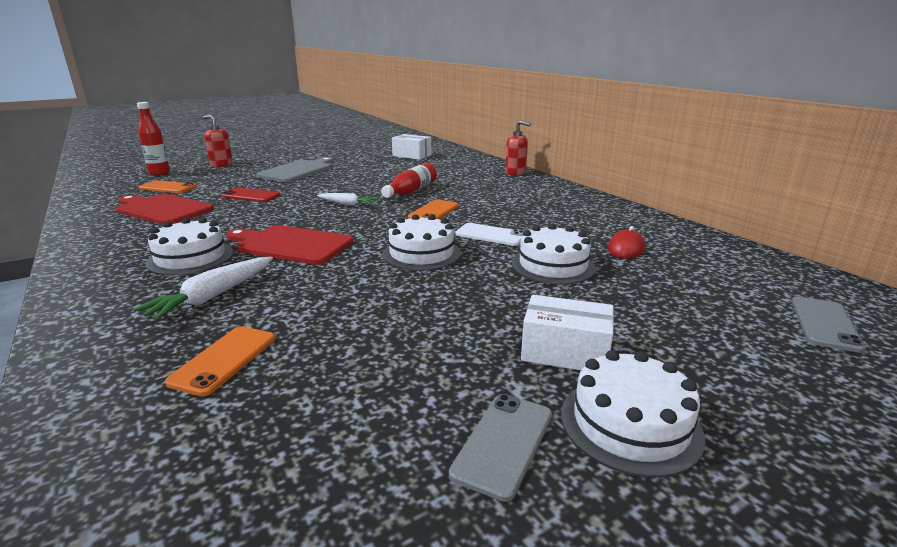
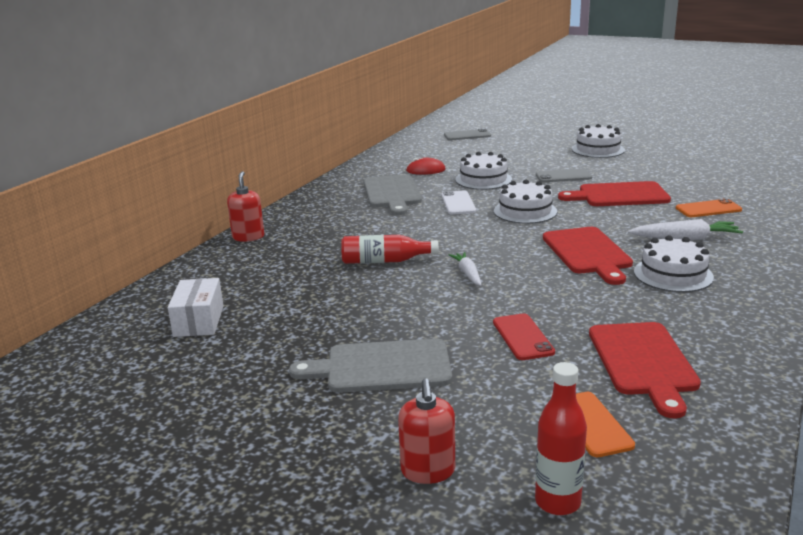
camera: 120 degrees left, 0 degrees up
orange phone [408,200,459,219] -> none
grey phone [449,394,552,502] -> grey phone moved to [536,169,592,182]
white box [521,295,614,370] -> none
none -> grey cutting board [364,174,422,215]
none -> red cutting board [558,181,671,206]

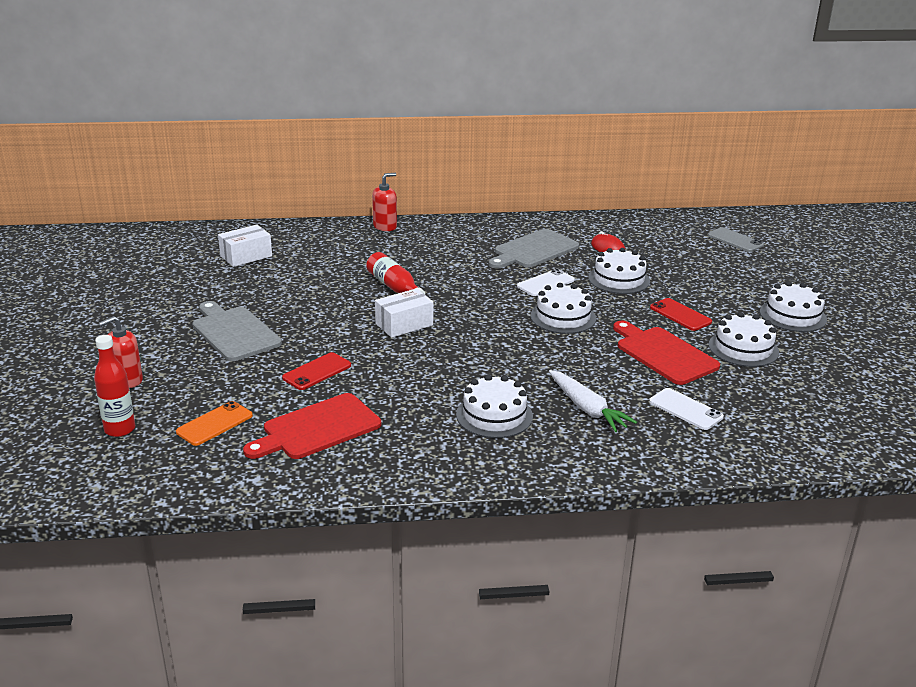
camera: 55 degrees right, 5 degrees up
white carrot [449,252,482,286] -> white box [375,289,433,338]
grey phone [536,169,592,182] -> red phone [650,298,712,331]
red cutting board [543,227,633,285] -> none
orange phone [676,198,742,217] -> white phone [649,388,724,430]
none -> white cake [709,312,779,367]

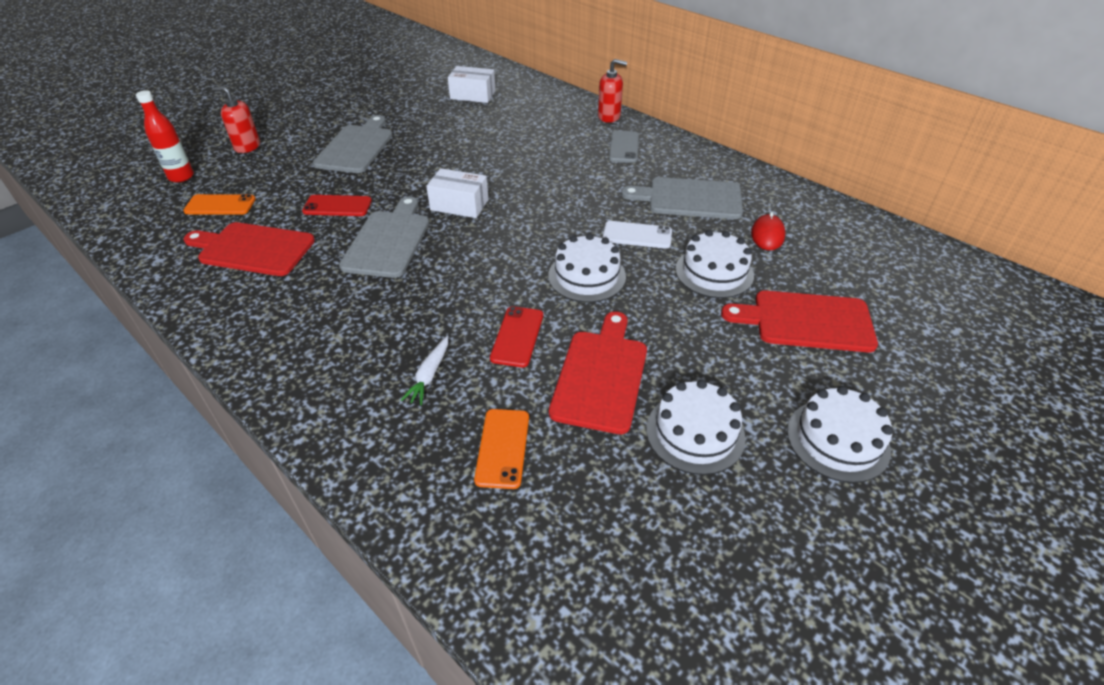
camera: 50 degrees right, 15 degrees up
red bottle [366,252,425,294] -> none
white cake [456,375,533,438] -> none
white carrot [549,370,637,432] -> white carrot [401,336,448,405], size x0.65
white phone [649,388,724,430] -> orange phone [474,409,529,489]
red phone [650,298,712,331] -> red phone moved to [490,306,543,367]
grey phone [708,227,764,252] -> grey phone moved to [609,130,639,163]
none -> grey cutting board [339,196,429,278]
none -> red cutting board [721,290,878,352]

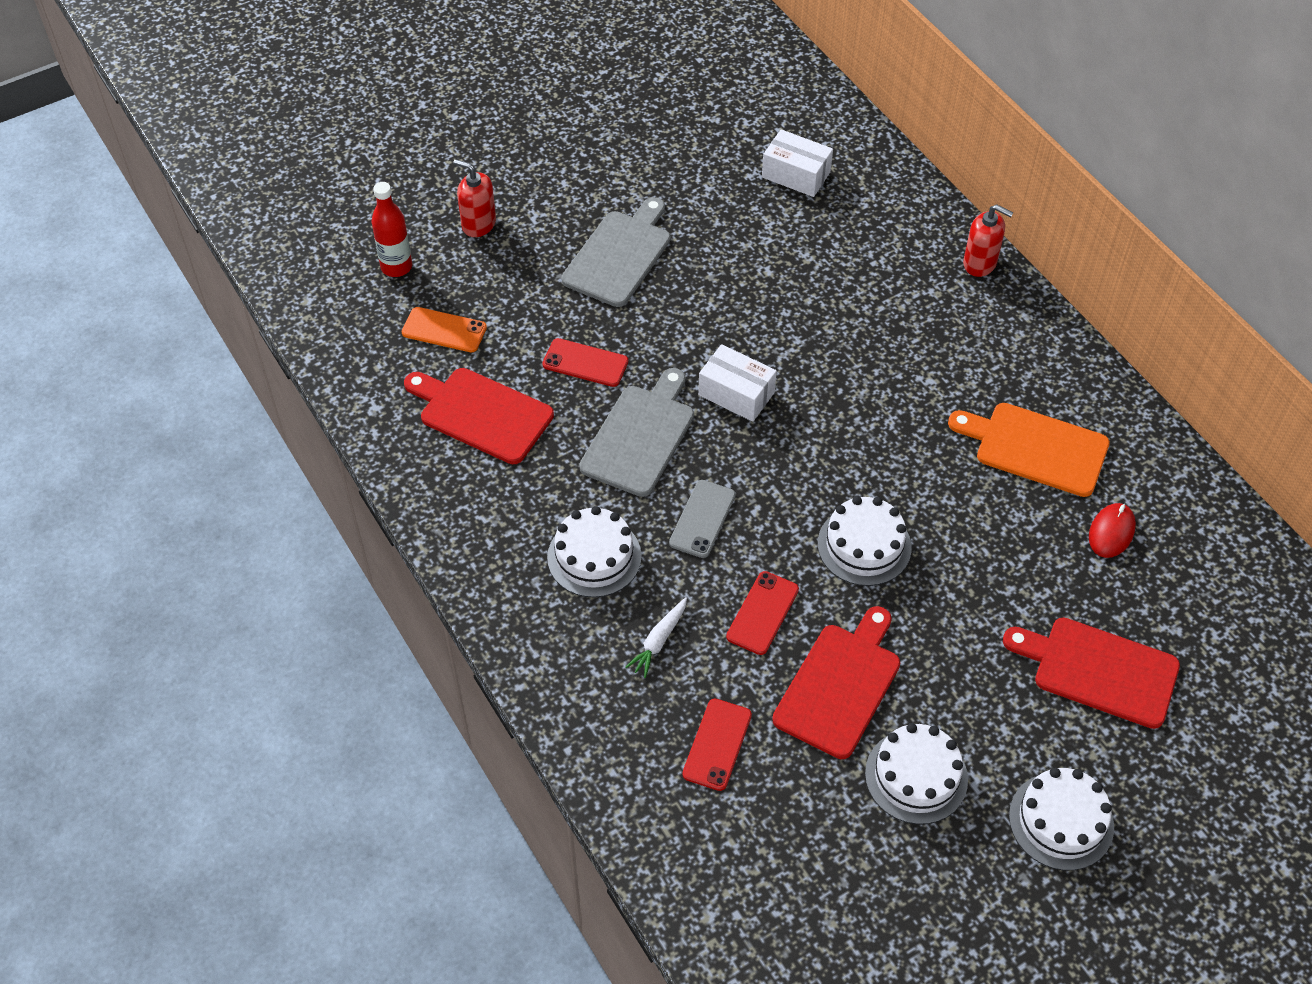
camera: 15 degrees right, 10 degrees up
orange phone [474,409,529,489] -> red phone [682,698,752,791]
white phone [603,221,672,249] -> none
grey phone [609,130,639,163] -> grey phone moved to [669,480,736,558]
grey cutting board [621,177,743,219] -> orange cutting board [948,403,1110,497]
white cake [675,230,754,298] -> white cake moved to [547,506,642,598]

